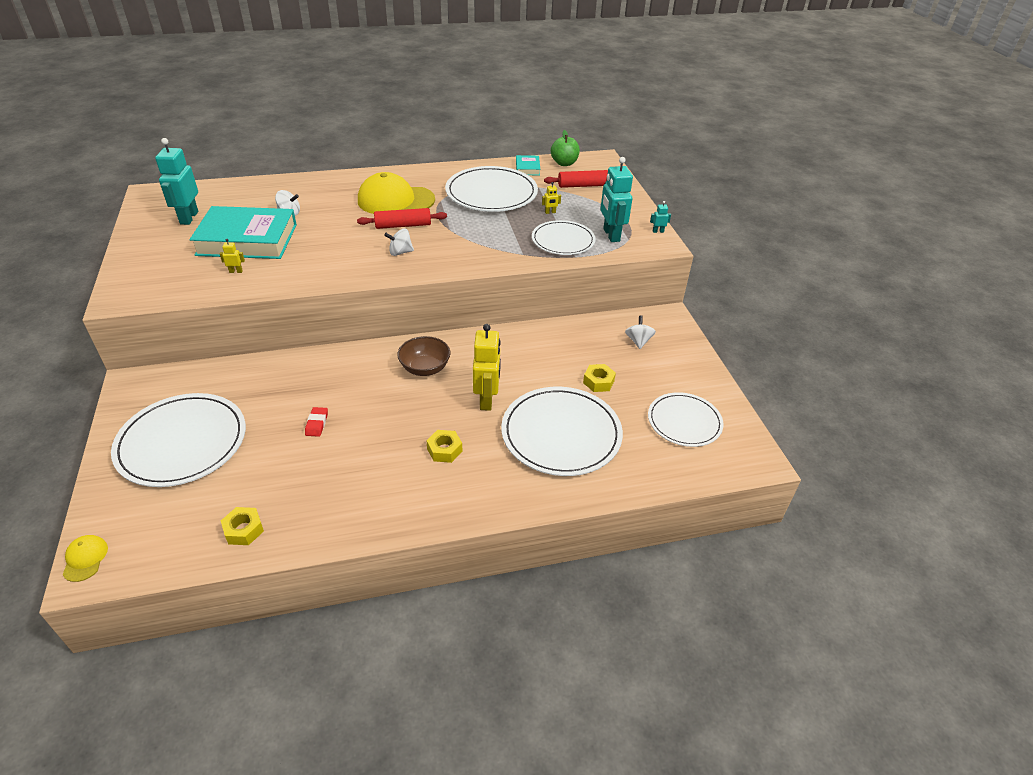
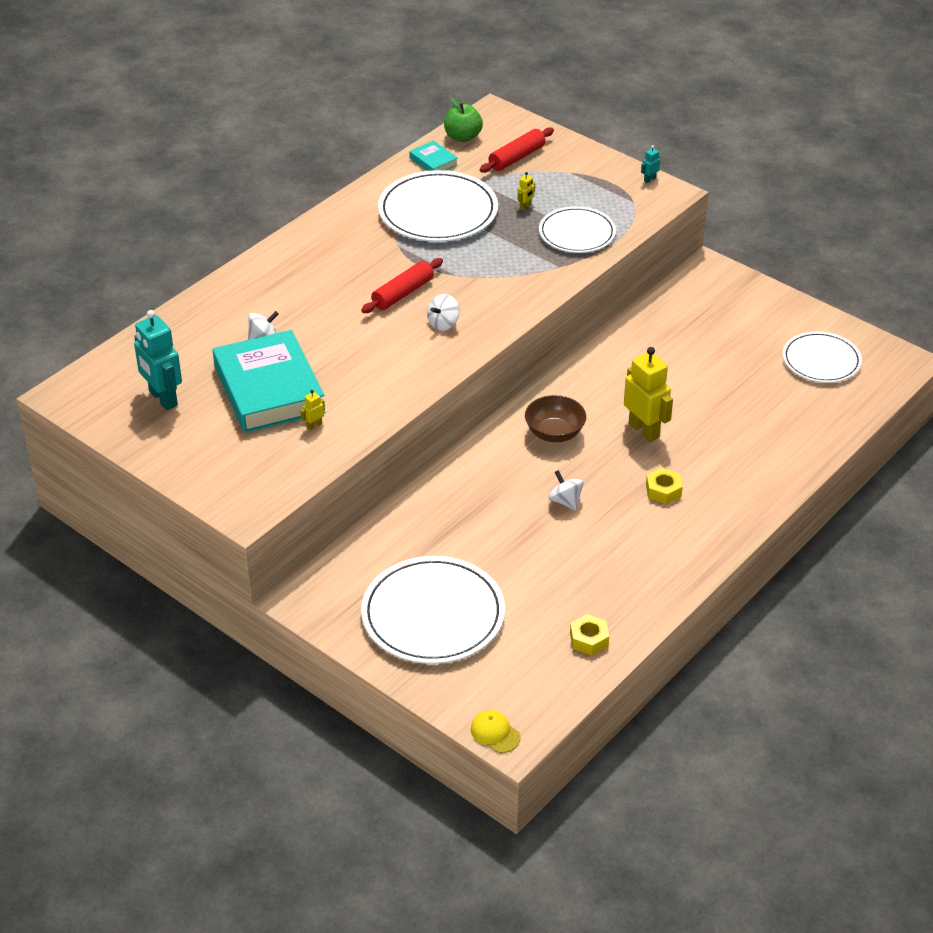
camera: 35 degrees left, 0 degrees up
turquoise book [189,206,297,259] -> turquoise book turned 75 degrees counterclockwise [213,330,326,433]
red eraser [305,407,328,437] -> none
yellow cap [358,172,435,214] -> none
white plate [501,387,623,476] -> none
yellow nut [583,364,616,392] -> none
turquoise robot [600,157,633,242] -> none
white spinning top [625,315,656,349] -> white spinning top moved to [548,470,584,510]

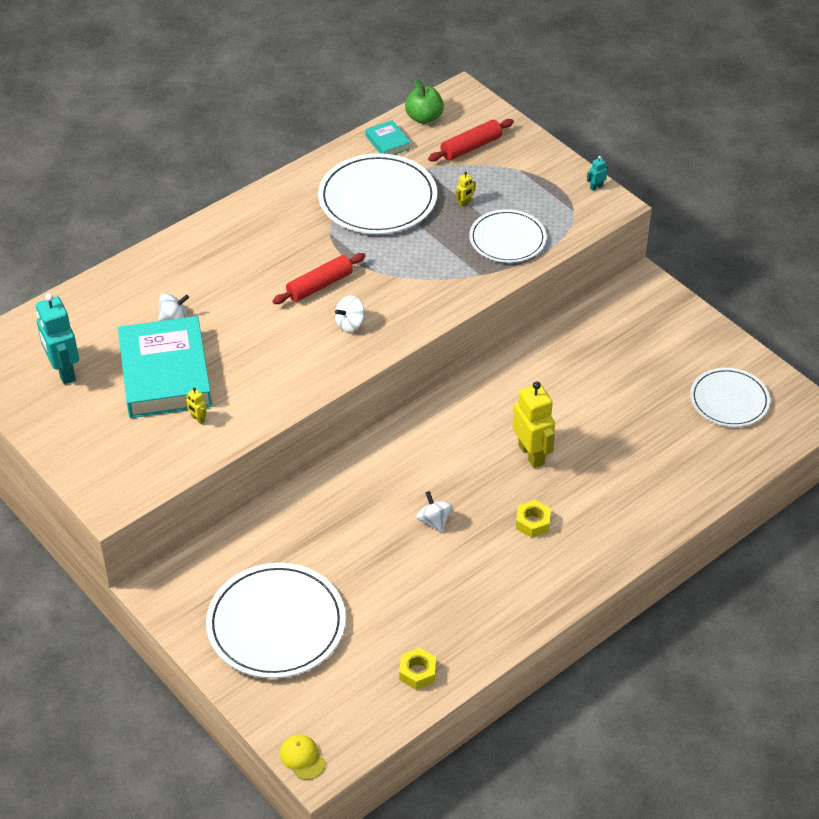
camera: 10 degrees right, 5 degrees up
yellow robot [300,390,325,430] -> yellow robot turned 105 degrees counterclockwise [185,388,207,424]
brown bowl [525,395,586,442] -> none

